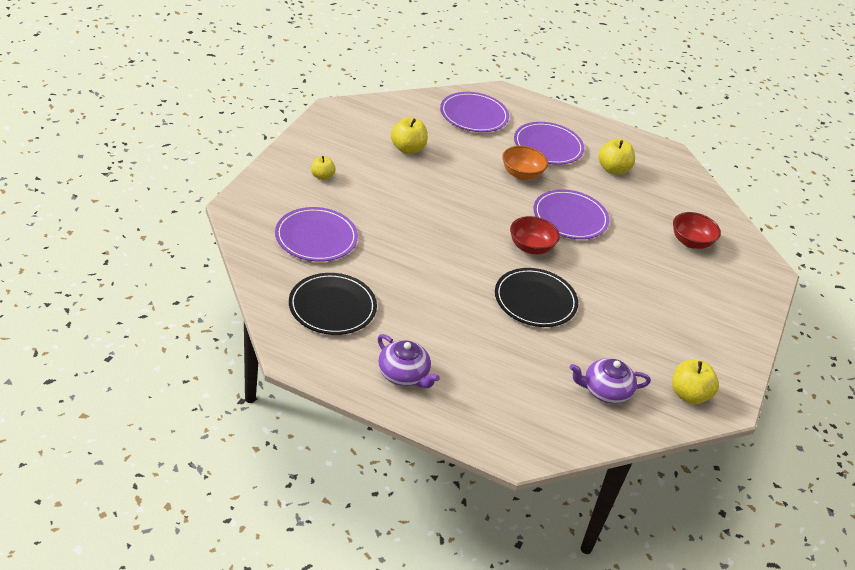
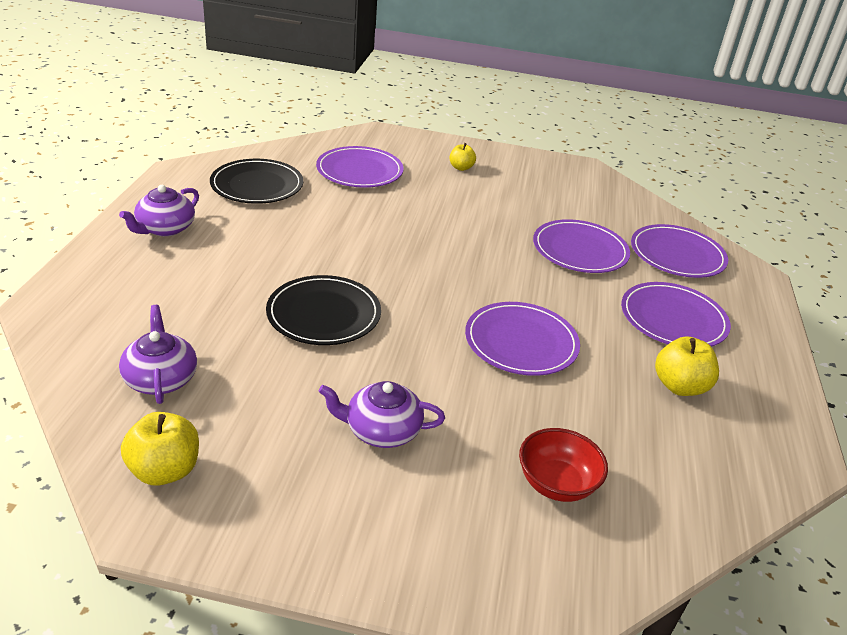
camera: 80 degrees right, 5 degrees down
yellow apple [391,117,428,154] -> none
orange bowl [502,146,548,180] -> none
red bowl [510,216,560,254] -> none
none -> purple teapot [318,381,445,448]
none -> purple plate [533,219,630,273]

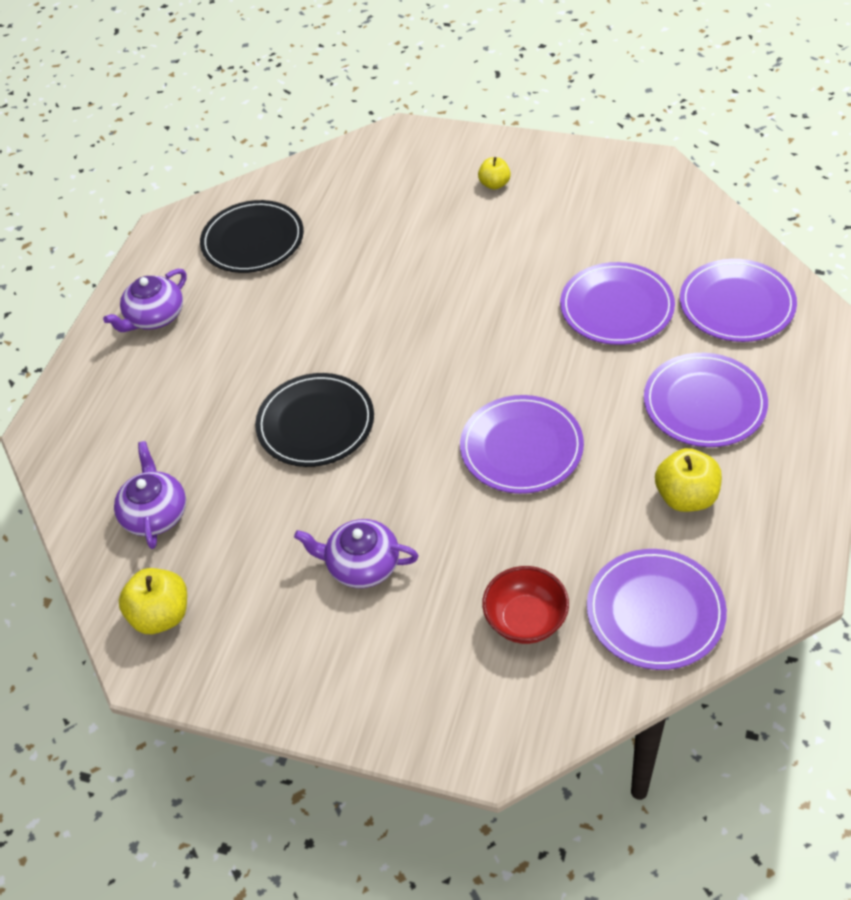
camera: 15 degrees right, 15 degrees up
purple plate [316,146,404,188] -> purple plate moved to [587,549,727,670]

